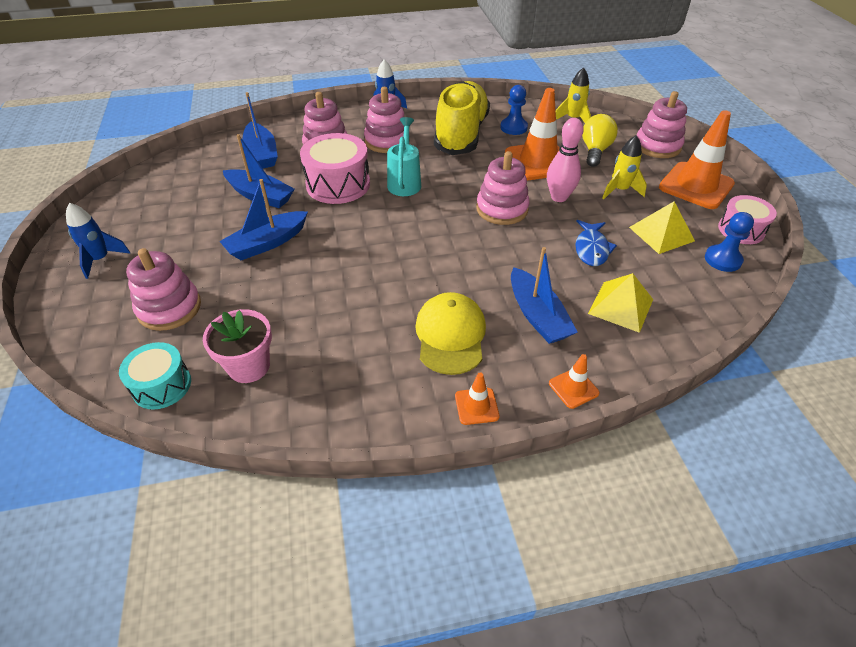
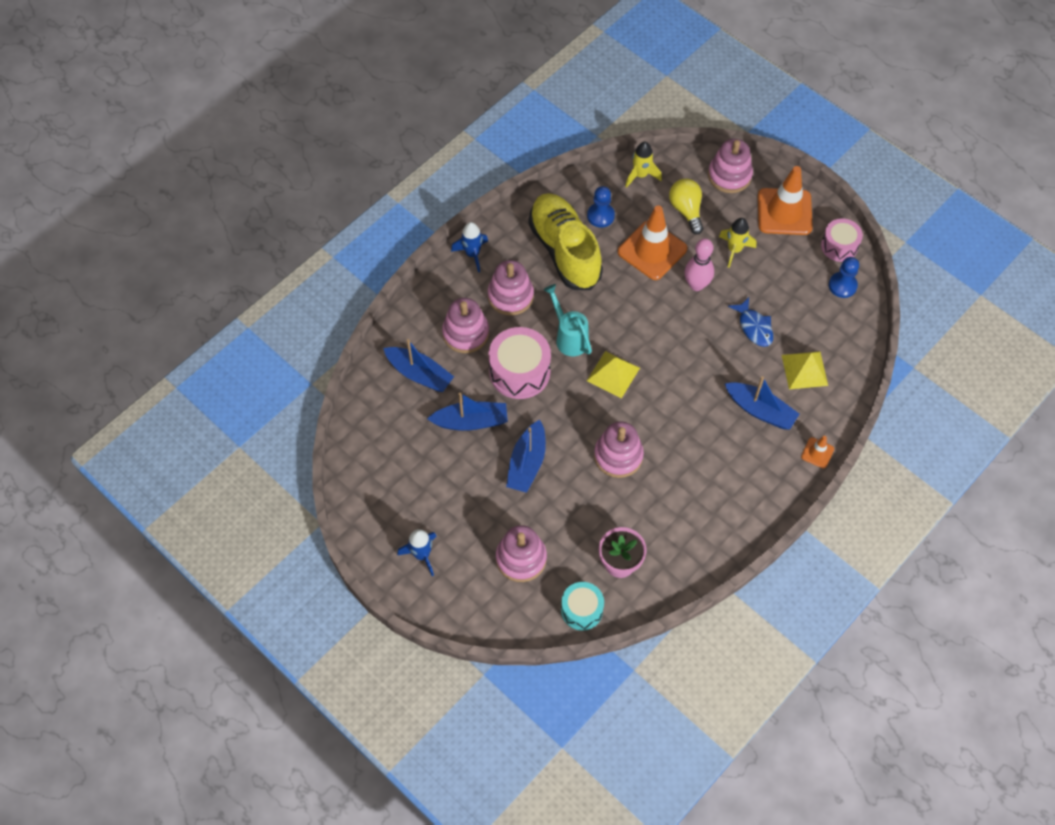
camera: 35 degrees left, 15 degrees up
yellow cap [415,292,486,375] -> none
orange traffic cone [455,372,500,425] -> none
pink stacking toy [476,151,530,225] -> pink stacking toy moved to [594,422,644,478]
yellow pyramid [629,201,695,254] -> yellow pyramid moved to [587,351,640,398]

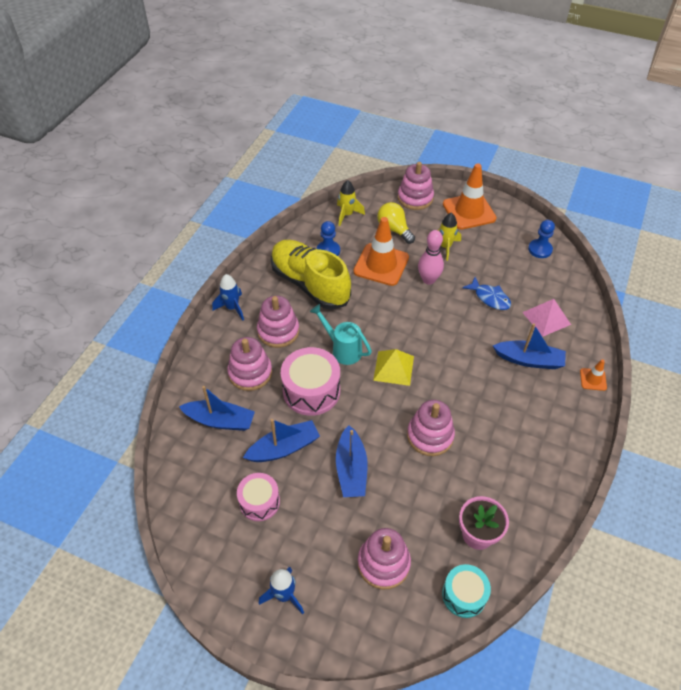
camera: 20 degrees left, 10 degrees down
yellow pyramid [782,351,828,389] -> pink pyramid [522,299,571,337]
pink drum [821,218,863,262] -> pink drum moved to [237,473,280,521]

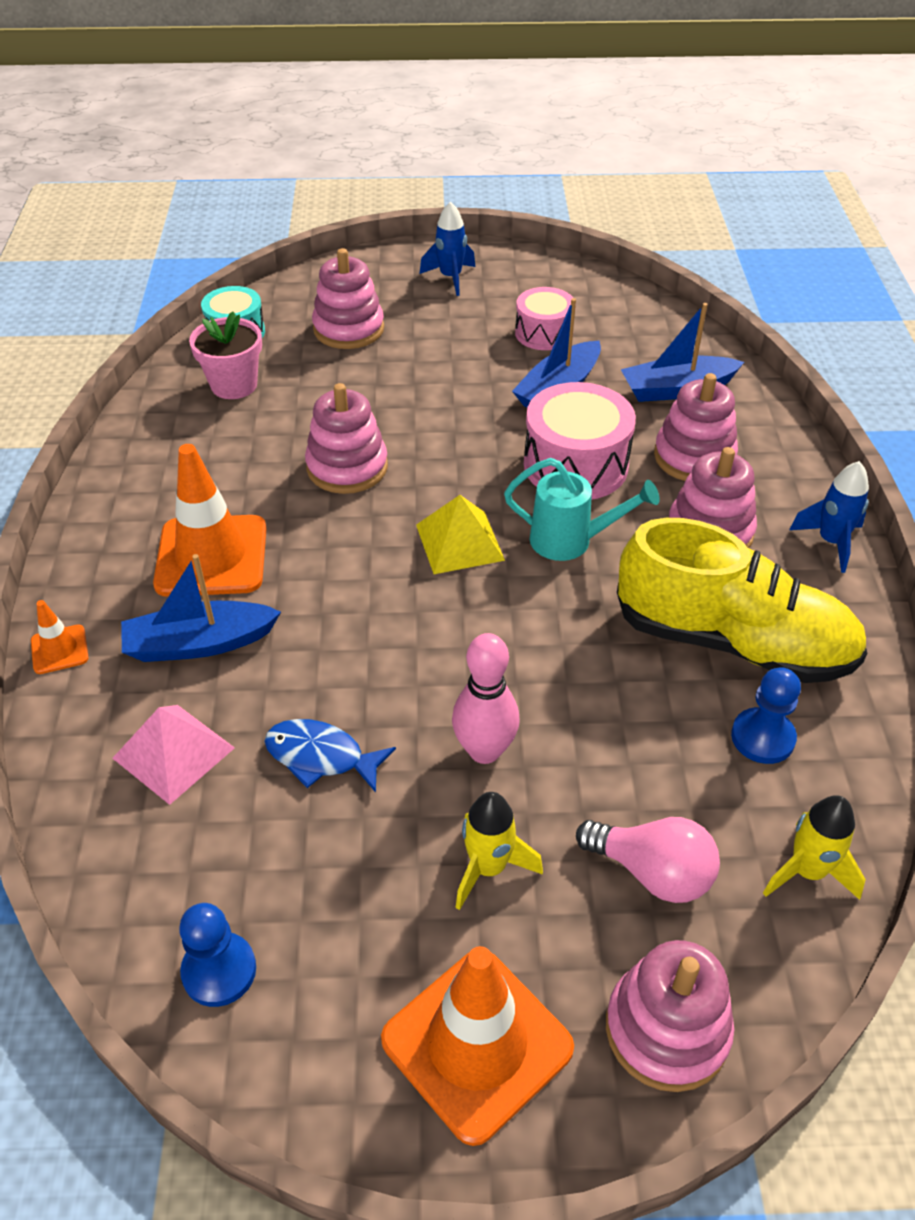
camera: 155 degrees right, 5 degrees down
blue boat [336,425,368,497] -> none
orange traffic cone [353,217,409,286] -> orange traffic cone moved to [153,444,267,597]
yellow light bulb [377,202,415,244] -> pink light bulb [576,817,720,903]

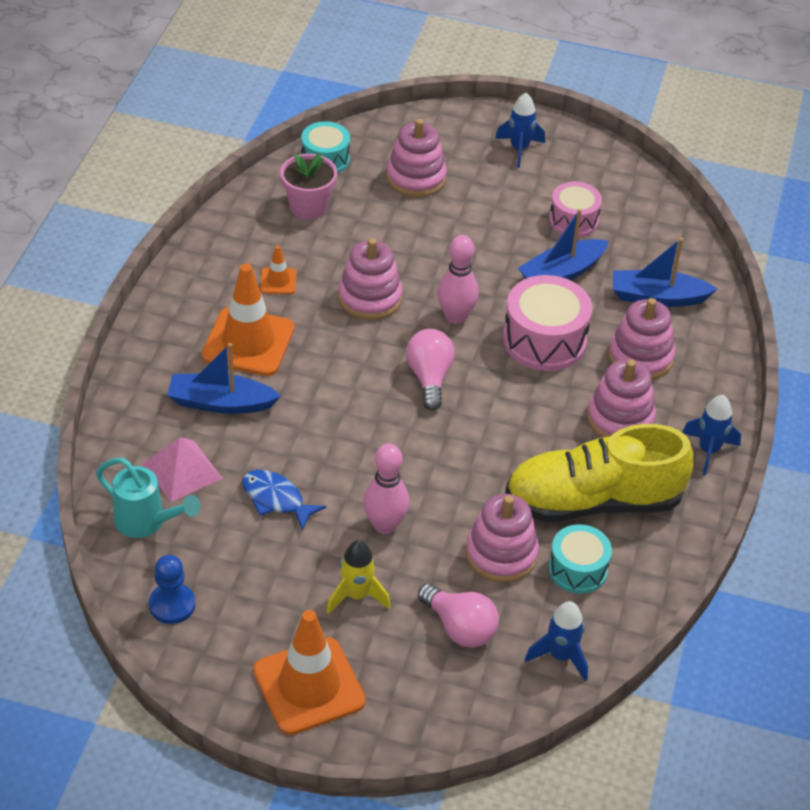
camera: 15 degrees right, 0 degrees up
orange traffic cone [31,600,89,674] -> orange traffic cone moved to [260,246,296,294]
yellow pyramid [416,495,505,574] -> pink light bulb [406,329,455,411]
turquoise watering can [504,458,660,561] -> turquoise watering can moved to [96,458,201,538]
pink stacking toy [606,940,734,1092] -> pink stacking toy moved to [465,494,539,583]
yellow shoe [617,518,867,683] -> yellow shoe turned 135 degrees clockwise [505,424,693,522]
blue pawn [731,668,801,764] -> turquoise drum [549,524,612,594]
yellow rocket [763,795,866,900] -> blue rocket [525,601,588,681]
none -> pink bowling pin [437,235,479,324]

